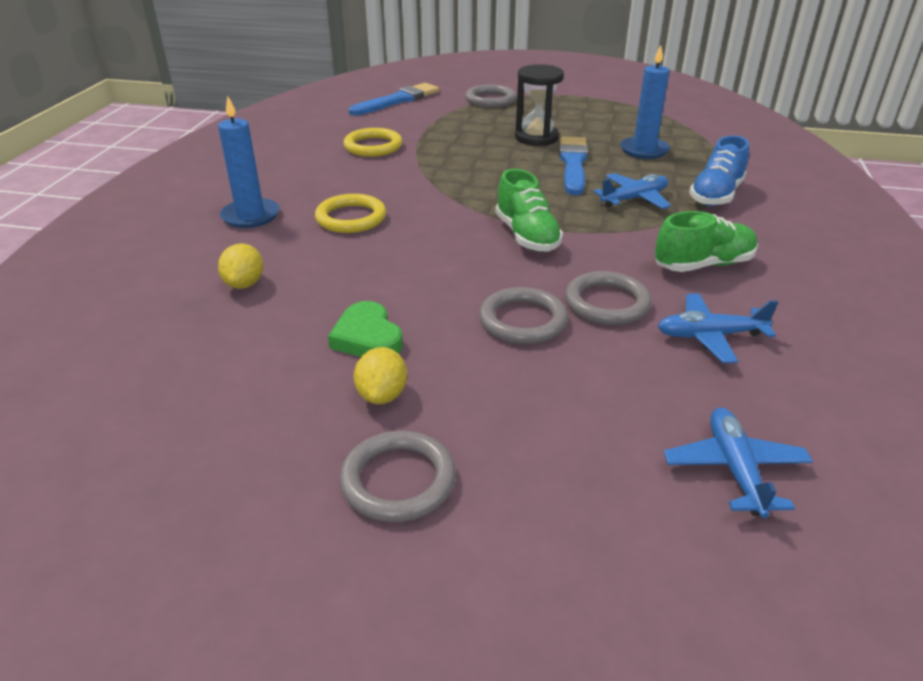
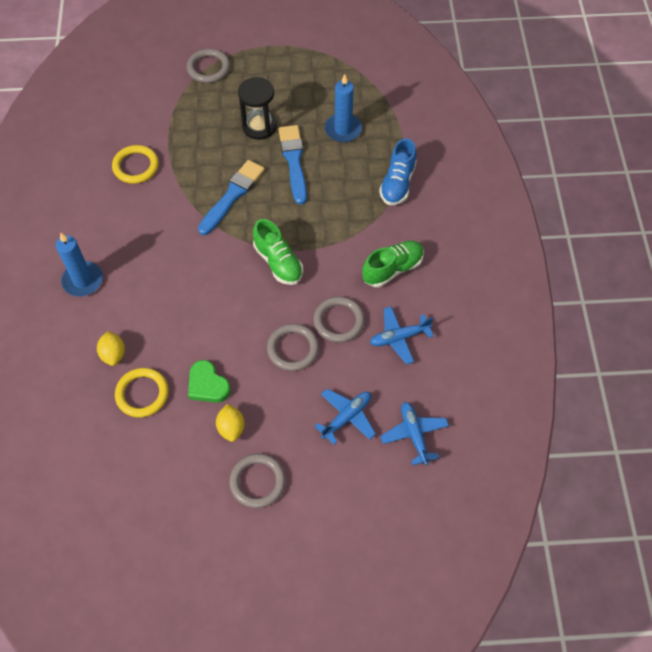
camera: 15 degrees left, 25 degrees up
yellow ring [315,194,386,233] -> yellow ring moved to [115,368,169,418]
blue brush [349,83,439,115] -> blue brush moved to [198,160,265,235]
blue plane [593,173,671,209] -> blue plane moved to [314,389,376,445]

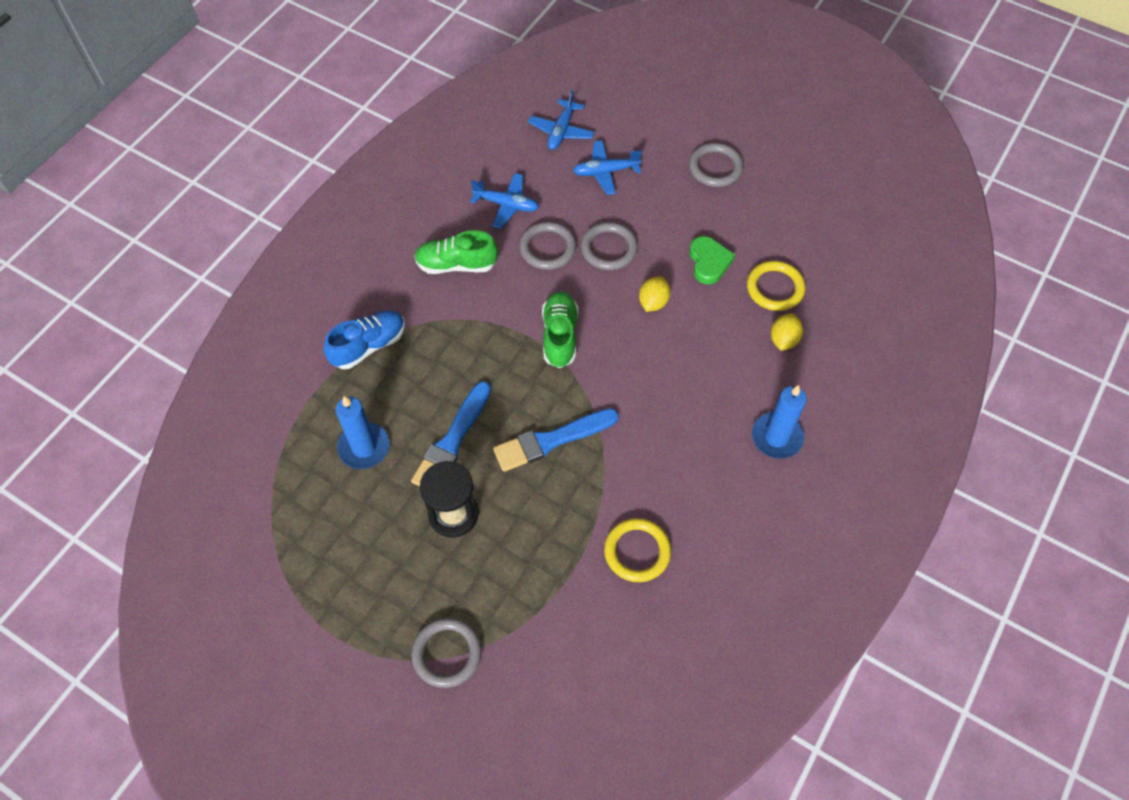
camera: 145 degrees left, 0 degrees up
yellow lemon [216,404,245,442] -> yellow lemon moved to [639,276,670,312]

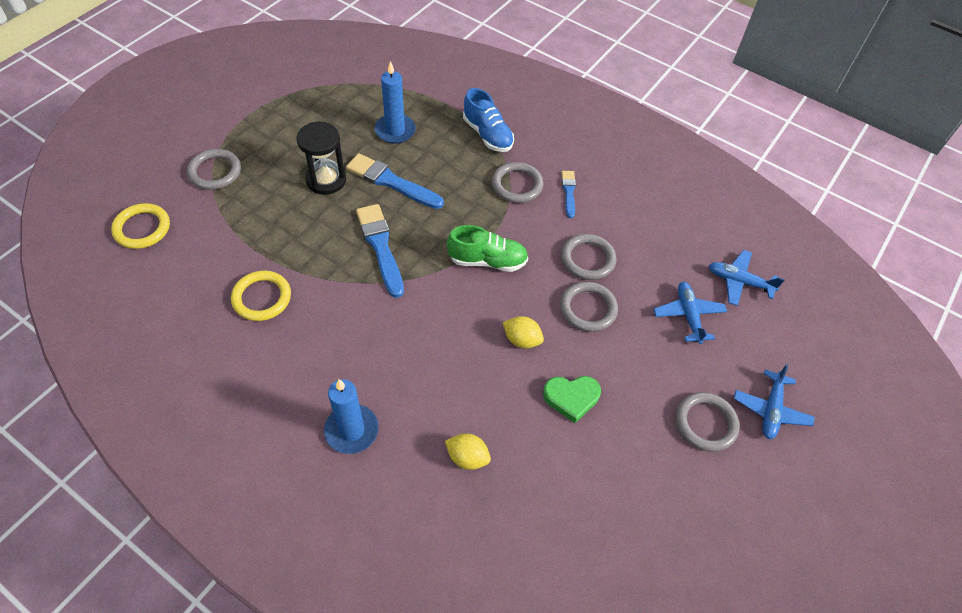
camera: 90 degrees right, 5 degrees down
green shoe [414,230,498,274] -> blue brush [562,171,576,218]
blue plane [470,173,539,229] -> blue plane moved to [734,364,815,439]
yellow ring [747,261,806,311] -> yellow ring moved to [111,203,170,249]
none -> grey ring [492,162,544,203]

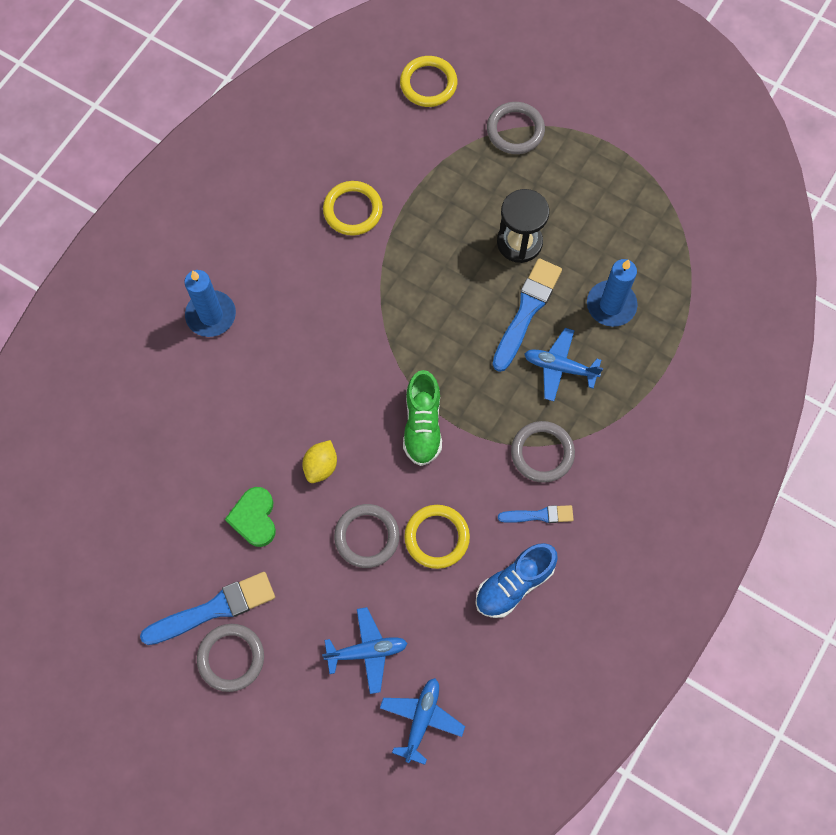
camera: 90 degrees right, 15 degrees up
blue brush [356,204,404,298] -> blue brush moved to [140,572,275,645]
yellow lemon [445,433,491,470] -> none
blue shoe [463,88,514,152] -> blue shoe moved to [475,543,558,618]
grey ring [561,234,617,280] -> yellow ring [404,505,470,569]
blue plane [734,364,815,439] -> blue plane moved to [524,328,603,401]

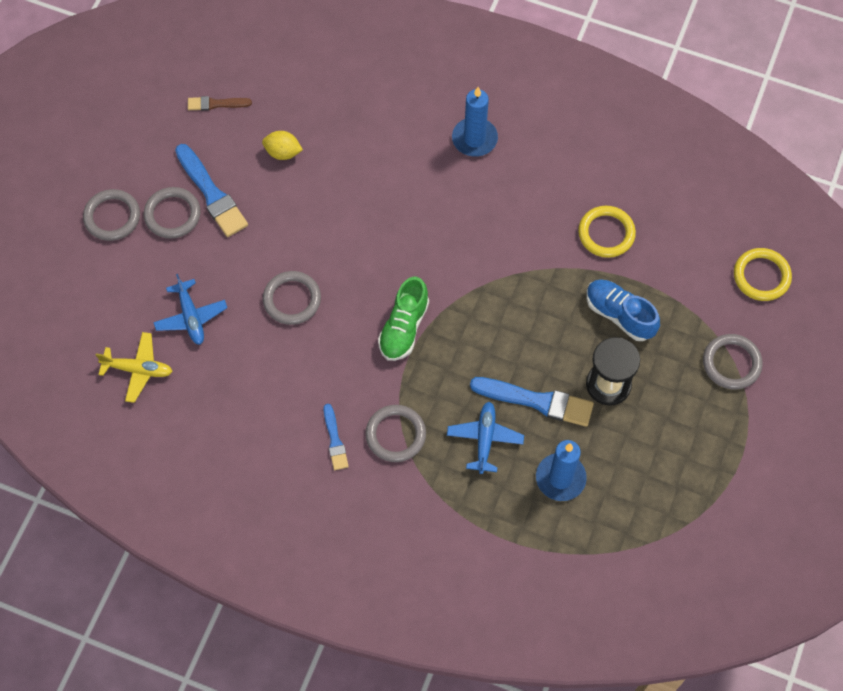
camera: 80 degrees right, 5 degrees down
green heart [225,487,276,547] -> none
yellow lemon [302,440,337,483] -> yellow lemon moved to [262,131,303,160]
blue plane [380,678,465,765] -> yellow plane [96,332,173,403]
green shoe [403,370,442,466] -> green shoe turned 60 degrees counterclockwise [378,277,429,361]
yellow ring [404,505,470,569] -> none
blue shoe [475,543,558,618] -> blue shoe moved to [586,279,660,341]
none -> grey ring [83,189,140,241]
none -> brown brush [188,96,252,111]

